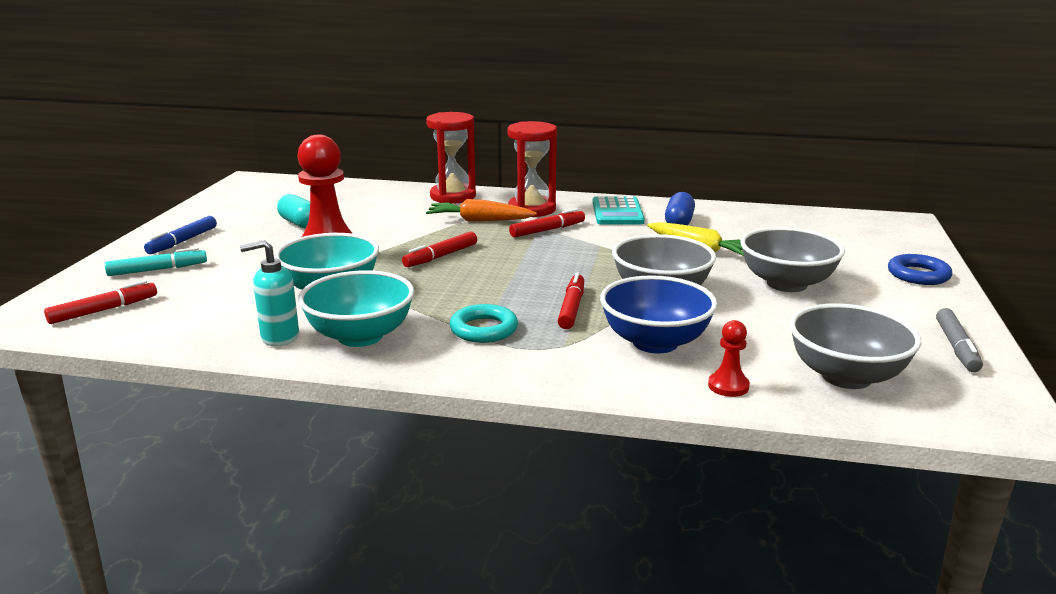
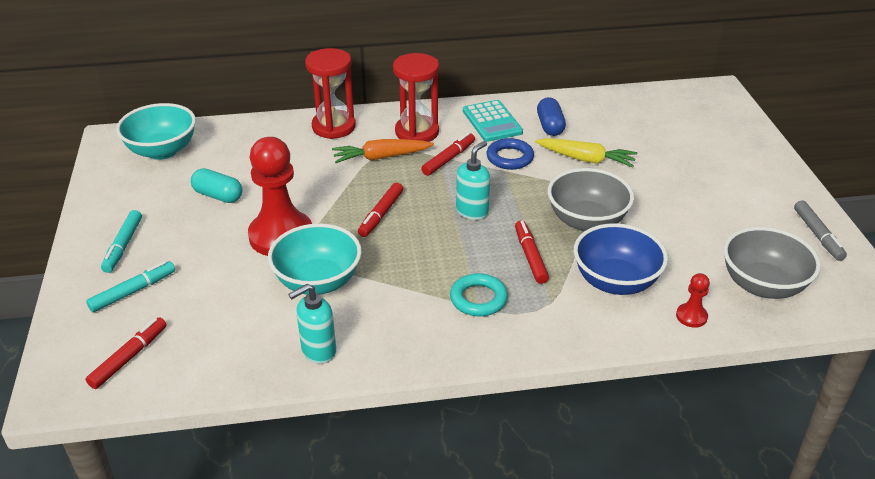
camera: 20 degrees left, 15 degrees up
blue marker [144,216,217,254] -> turquoise marker [101,210,142,273]
turquoise bowl [298,270,415,347] -> turquoise bowl moved to [116,103,196,160]
grey bowl [741,227,845,292] -> none
blue ring [888,254,952,285] -> blue ring moved to [486,138,534,170]
none -> turquoise soap dispenser [456,141,490,220]

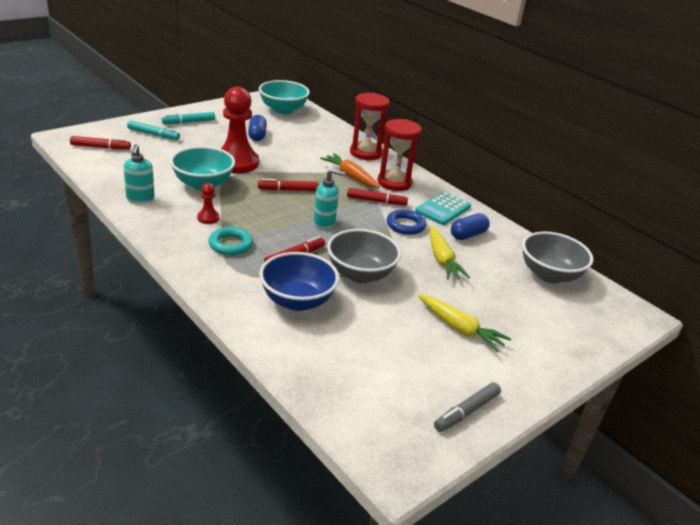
camera: 55 degrees right, 5 degrees down
turquoise capsule [191,168,243,203] -> blue capsule [248,115,267,141]
turquoise soap dispenser [288,284,336,364] -> turquoise soap dispenser turned 120 degrees counterclockwise [124,144,155,204]
red pawn [676,273,710,328] -> red pawn moved to [197,183,219,224]
grey bowl [723,227,821,299] -> grey bowl moved to [522,232,593,283]
none -> yellow carrot [418,294,511,352]

